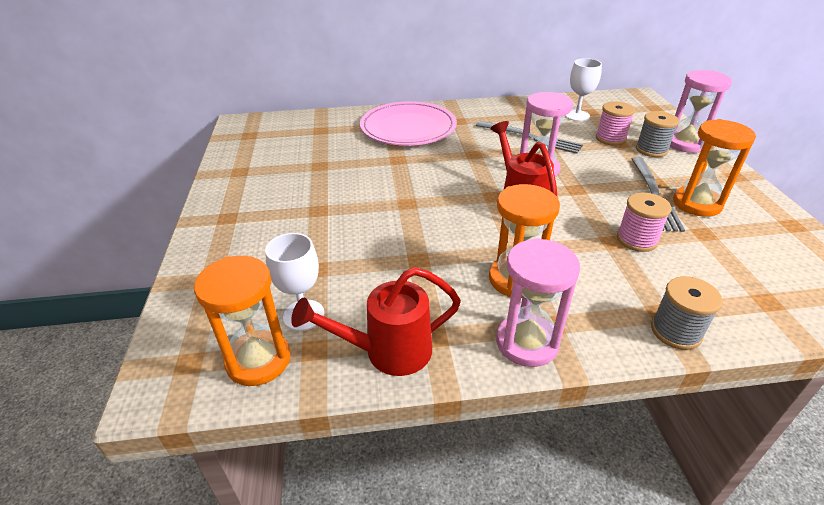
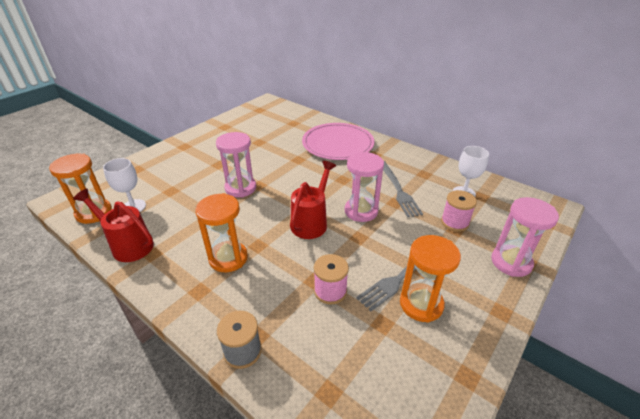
camera: 45 degrees right, 0 degrees up
pink hourglass [496,238,580,367] -> pink hourglass moved to [216,132,256,198]
grey spool [636,111,679,157] -> none

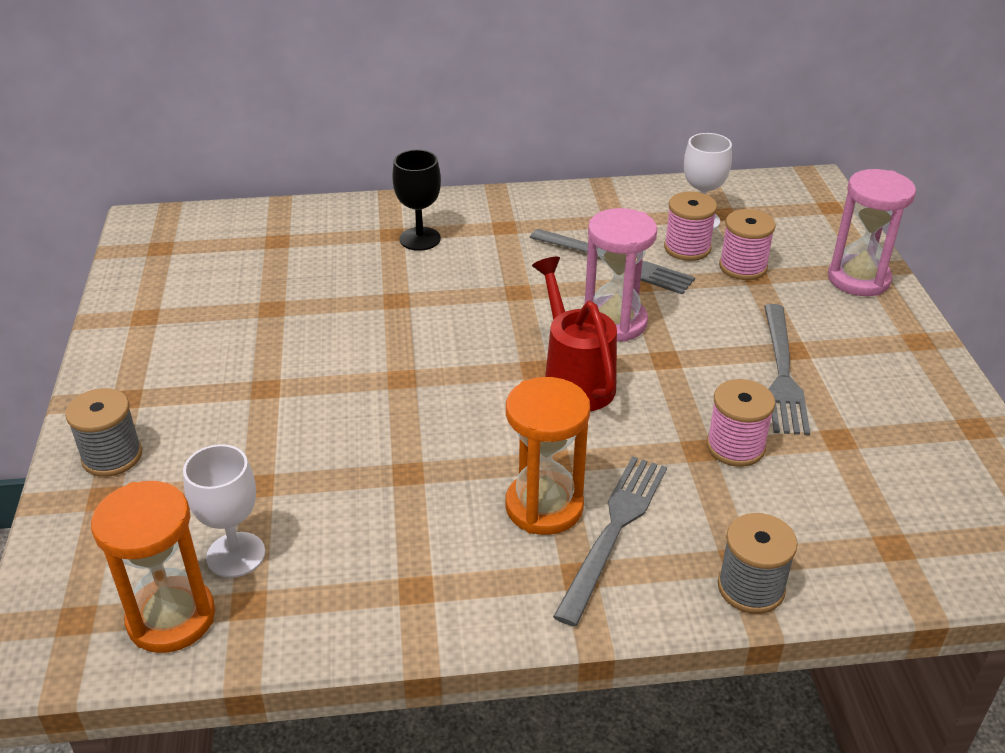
camera: 45 degrees left, 0 degrees up
red watering can [73,189,154,262] -> none
pink hourglass [216,132,256,198] -> none
pink plate [302,123,375,160] -> black goblet [392,150,441,251]
orange hourglass [400,235,461,323] -> none
none -> grey spool [65,388,142,477]
none -> grey fork [553,456,667,626]
none -> pink spool [664,191,717,261]

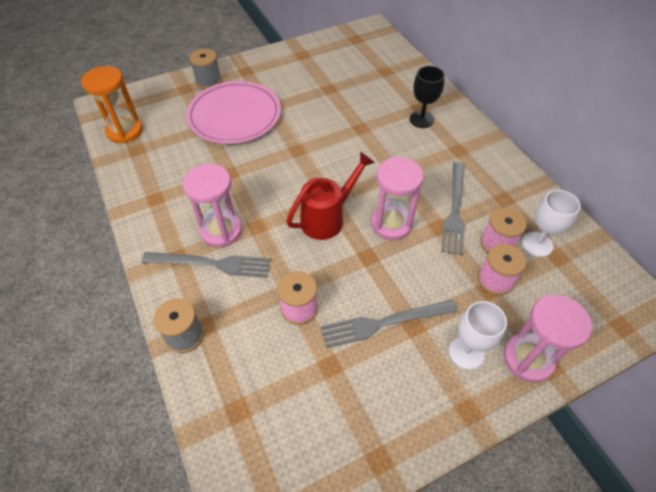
camera: 70 degrees right, 15 degrees up
white goblet [183,444,265,578] -> white goblet moved to [449,301,507,370]
orange hourglass [505,377,590,535] -> pink hourglass [183,164,242,247]
none -> pink plate [186,81,281,144]

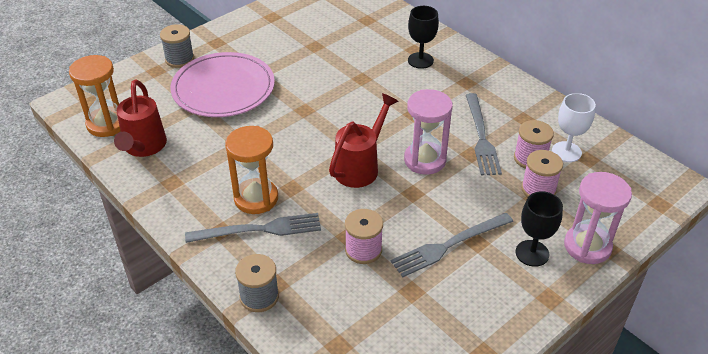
camera: 15 degrees left, 10 degrees down
pink hourglass [183,164,242,247] -> orange hourglass [225,126,278,214]
white goblet [449,301,507,370] -> black goblet [516,191,563,267]
none -> red watering can [114,80,167,157]

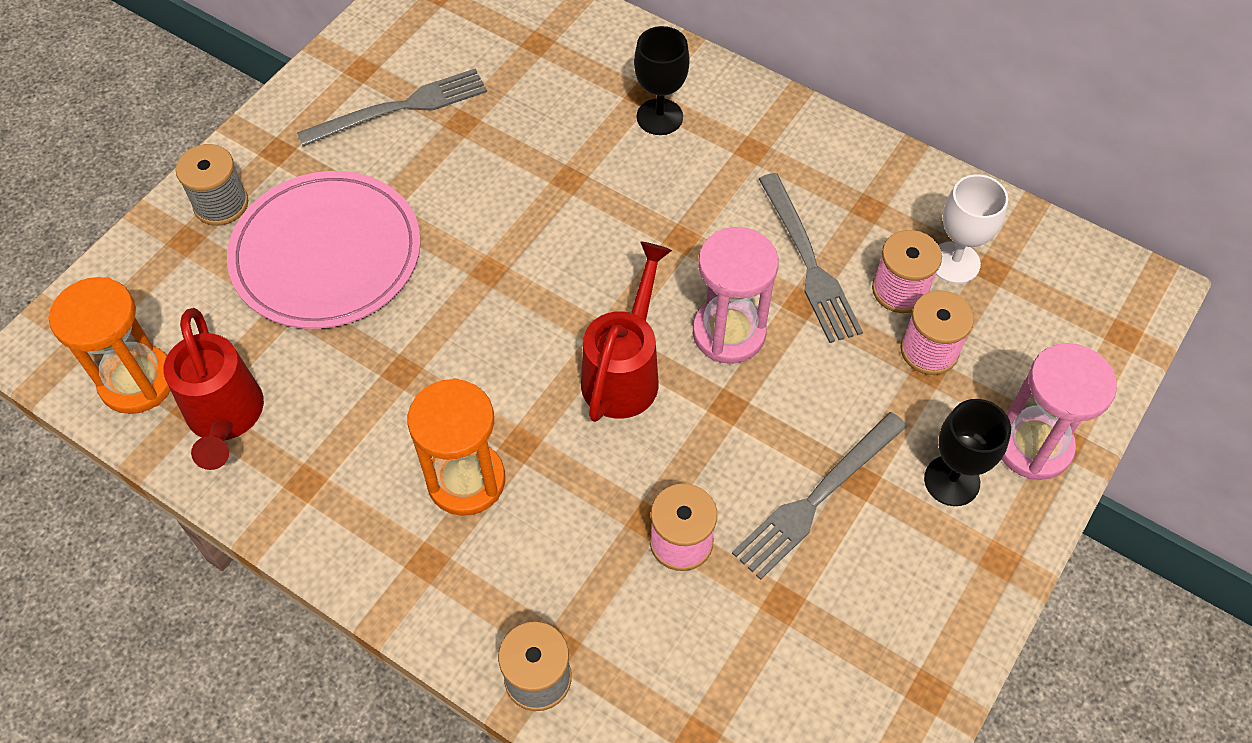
camera: 15 degrees left, 15 degrees up
grey fork [185,213,321,243] -> grey fork moved to [297,68,487,146]

